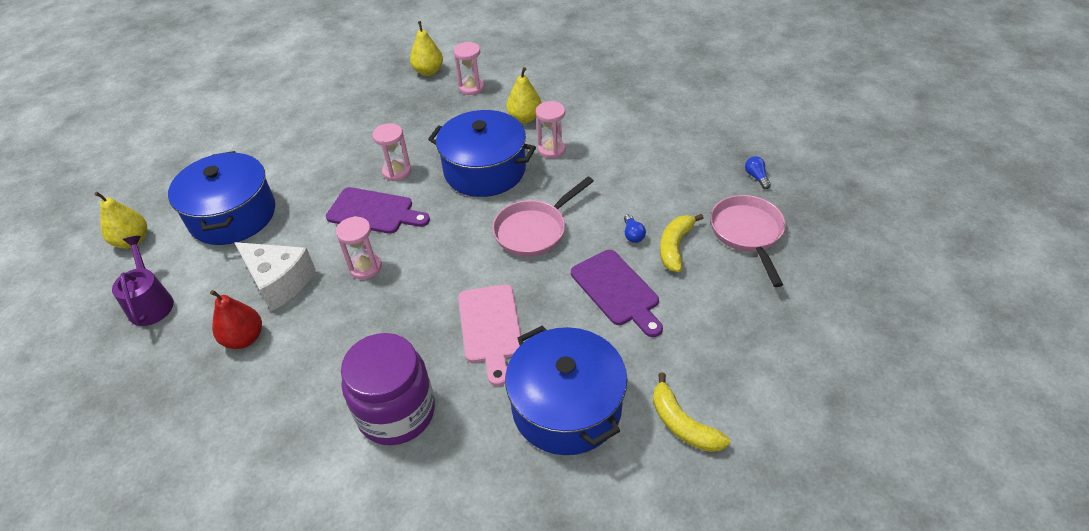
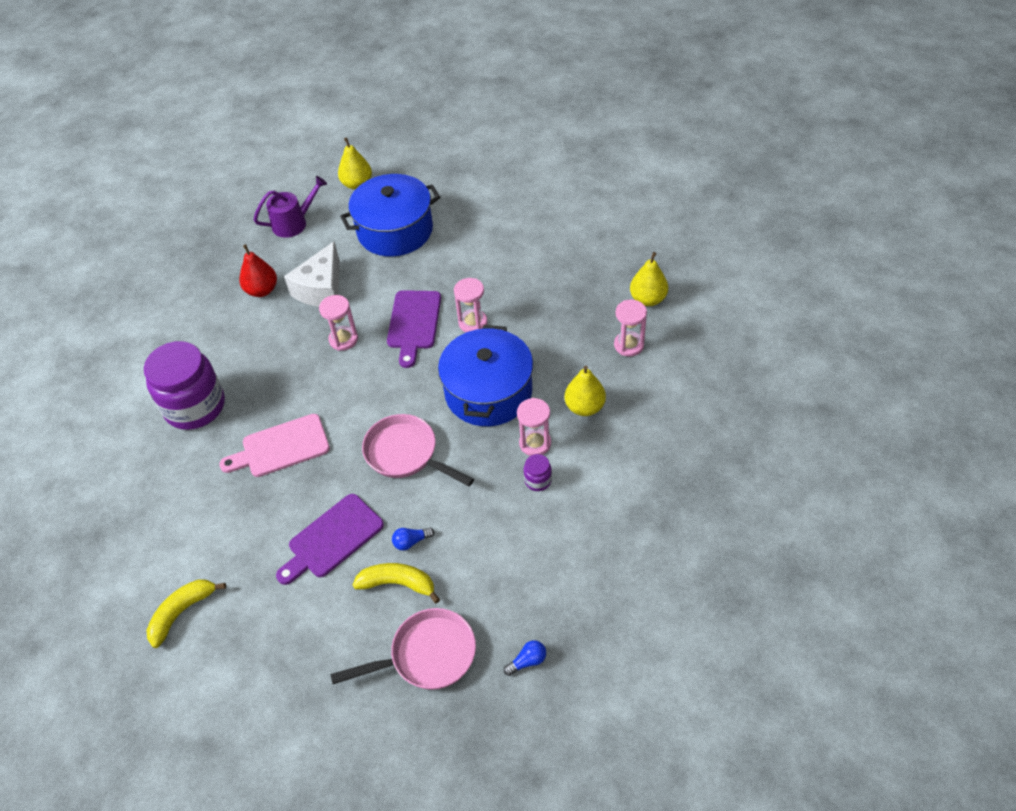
camera: 80 degrees right, 5 degrees up
blue pot [505,326,627,455] -> none
none -> purple jar [524,454,552,491]

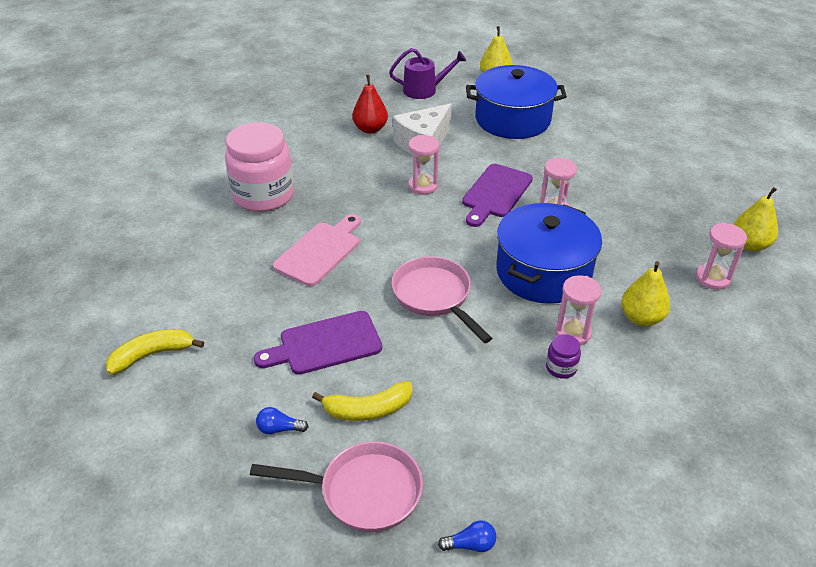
camera: 20 degrees right, 10 degrees down
purple jar [144,341,225,430] -> pink jar [225,122,294,212]
pink cutting board [219,414,330,477] -> pink cutting board turned 120 degrees clockwise [273,214,361,286]
yellow banana [353,563,440,604] -> yellow banana turned 135 degrees clockwise [312,381,412,421]
blue light bulb [392,527,434,551] -> blue light bulb moved to [256,407,308,434]

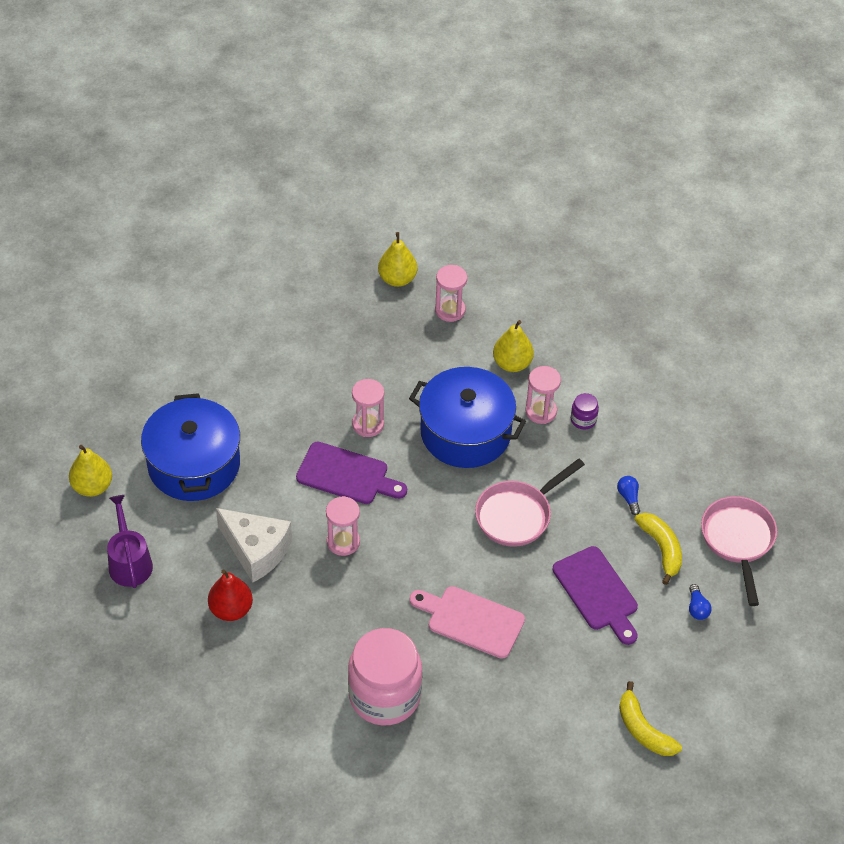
camera: 100 degrees left, 10 degrees up
blue light bulb [438,520,496,552] -> blue light bulb moved to [617,476,640,515]

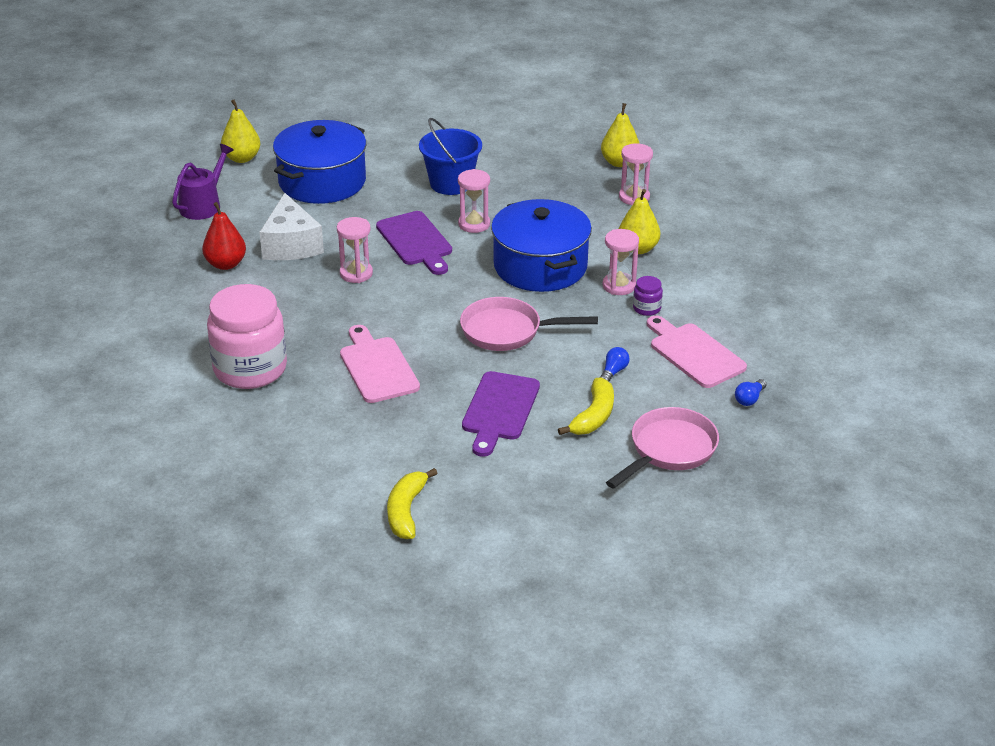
camera: 45 degrees right, 15 degrees down
blue light bulb [689,584,712,620] -> blue light bulb moved to [735,379,767,406]
none -> blue bucket [419,118,482,195]
none -> pink cutting board [647,315,747,388]

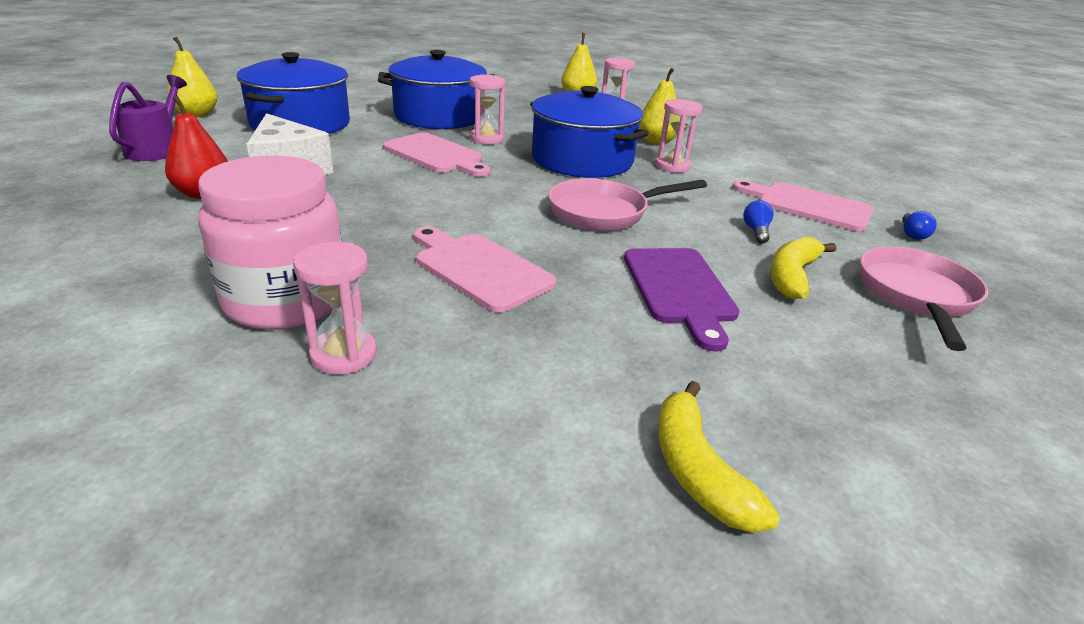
camera: 25 degrees left, 5 degrees down
pink hourglass [337,217,373,283] -> pink hourglass moved to [293,242,377,374]
purple cutting board [376,211,452,275] -> pink cutting board [383,132,490,177]
blue bucket [419,118,482,195] -> blue pot [378,50,494,129]
yellow banana [558,378,614,435] -> yellow banana turned 150 degrees counterclockwise [770,236,836,299]
purple jar [633,276,663,316] -> none

